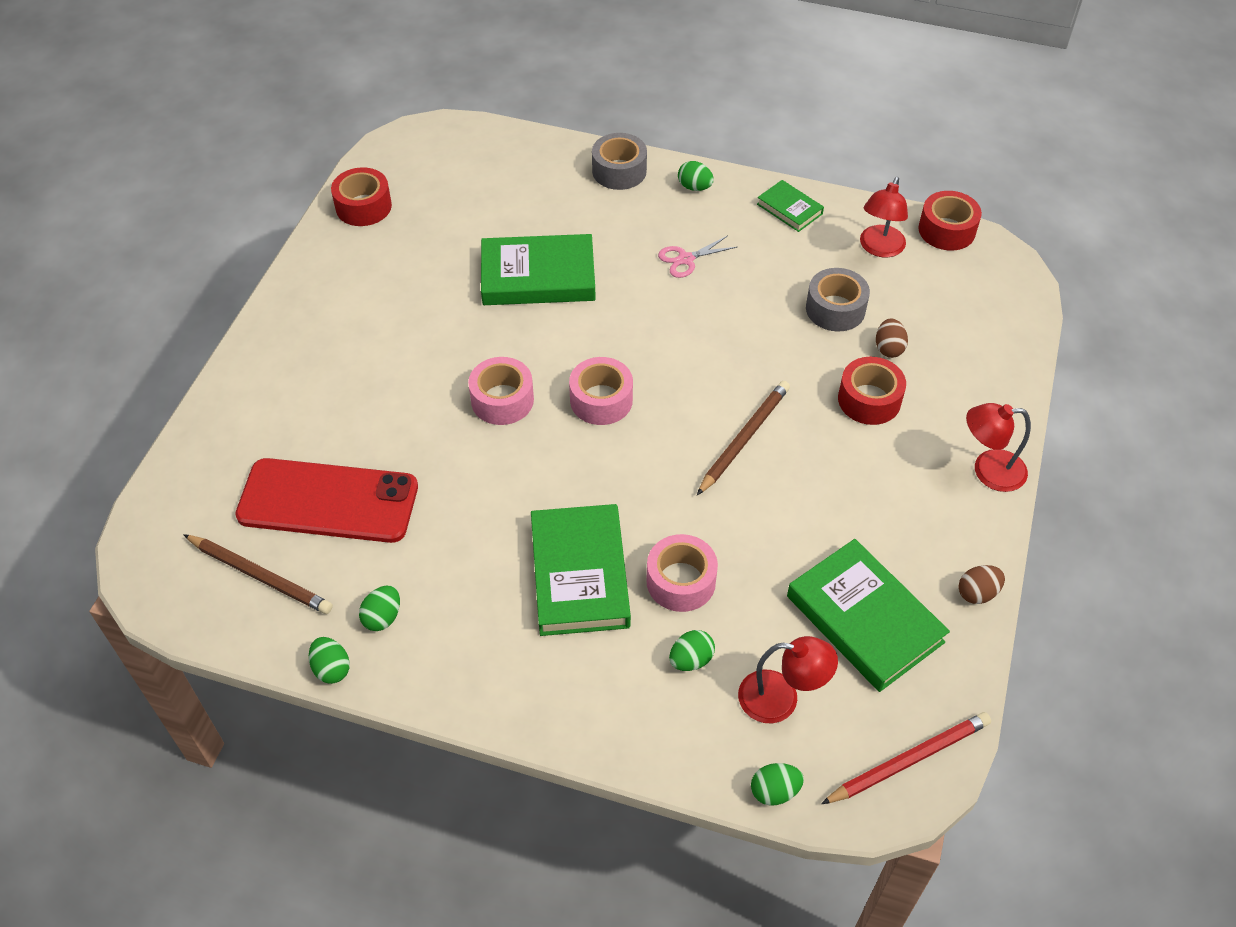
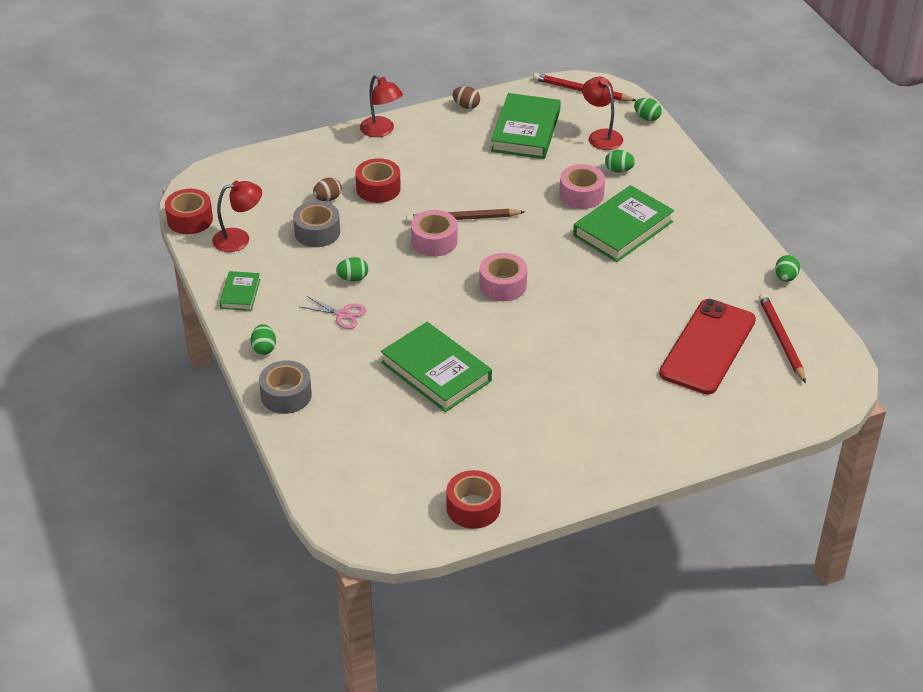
camera: 130 degrees left, 10 degrees down
brown pencil [183,534,333,614] -> red pencil [759,293,806,383]
red phone [235,458,418,543] -> red phone turned 60 degrees clockwise [659,299,756,394]
green egg [359,586,400,631] -> green egg moved to [336,257,368,281]
pink tape [468,357,534,425] -> pink tape moved to [411,210,457,257]

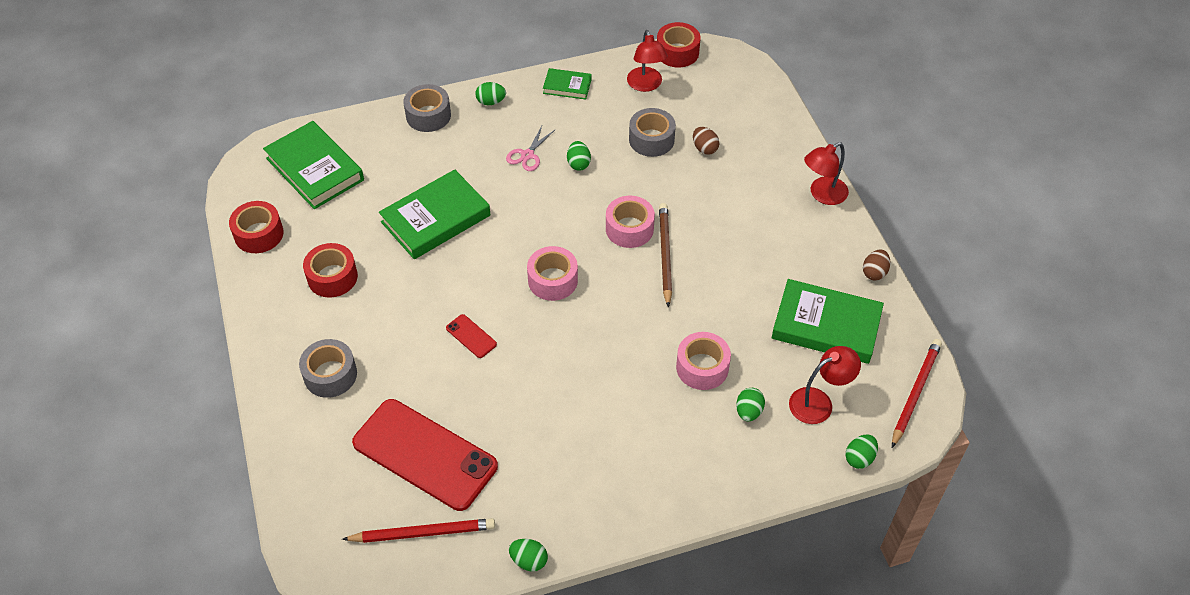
camera: 95 degrees right, 10 degrees up
red tape [355,158,401,203] -> red tape moved to [303,243,358,298]
green book [573,185,674,262] -> green book moved to [263,121,364,209]
none -> grey tape [299,339,357,398]
none -> red phone [446,314,497,358]

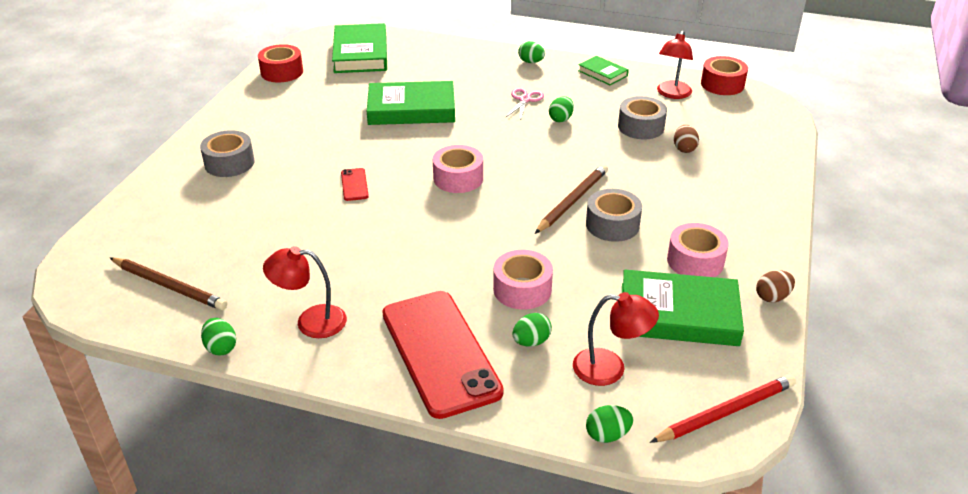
camera: 35 degrees right, 15 degrees down
red tape [303,243,358,298] -> none
red pencil [342,518,495,543] -> brown pencil [110,258,227,310]
red phone [352,399,498,511] -> red phone moved to [382,291,504,419]
grey tape [403,84,451,132] -> grey tape moved to [586,189,642,242]
pink scissors [506,126,556,171] -> pink scissors turned 135 degrees clockwise [506,88,544,121]
pink tape [606,196,655,248] -> pink tape moved to [667,223,729,277]
green book [772,279,884,364] -> green book turned 45 degrees counterclockwise [622,269,744,346]
red lamp [804,142,849,205] -> red lamp moved to [263,246,347,338]

